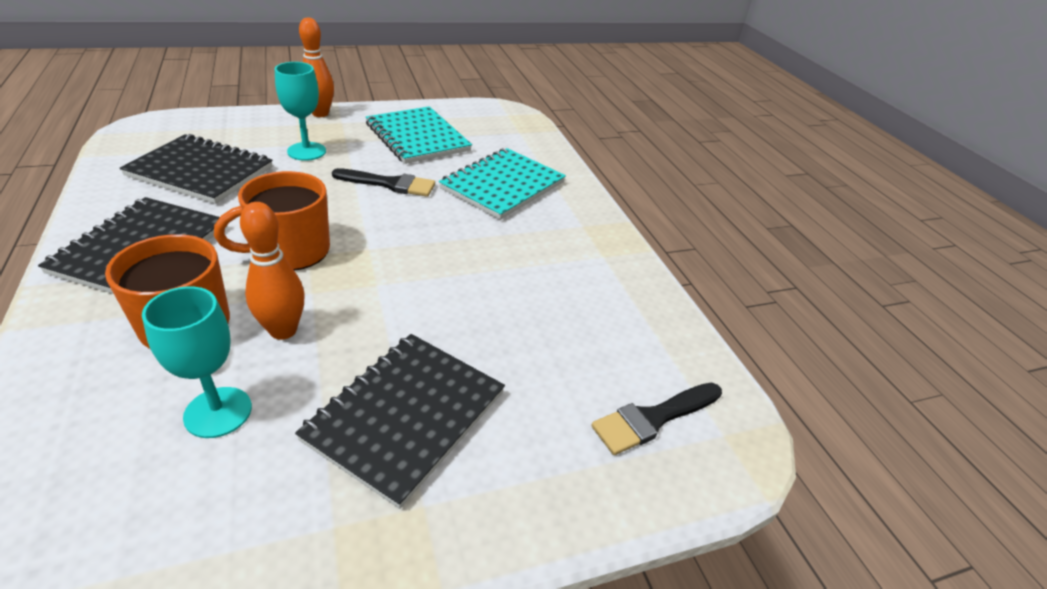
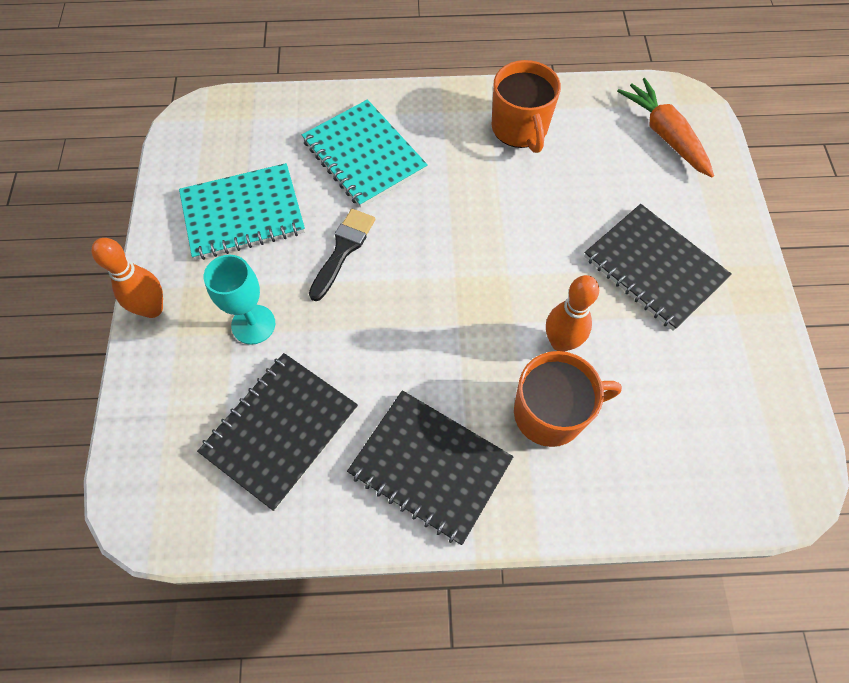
camera: 70 degrees left, 25 degrees up
turquoise goblet [142,286,252,438] -> none
orange mug [214,171,330,271] -> orange mug moved to [492,60,561,153]
black brush [591,383,722,455] -> orange carrot [617,78,714,178]

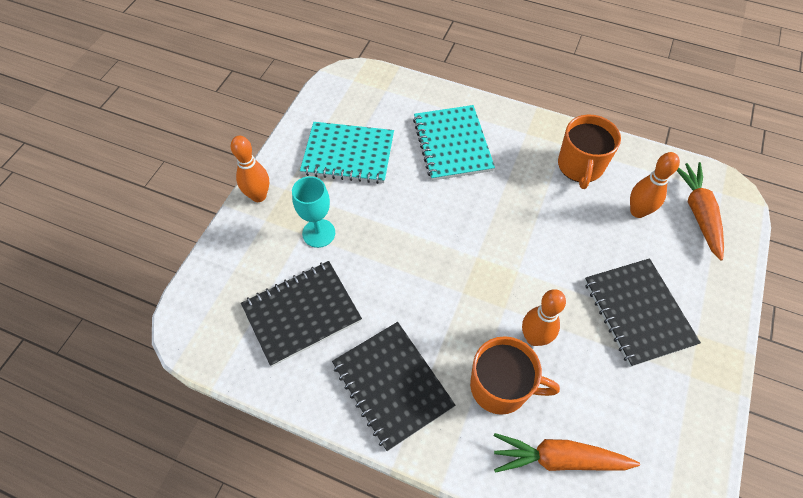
camera: 25 degrees right, 5 degrees down
black brush [309,209,375,301] -> none
none -> orange carrot [494,433,640,473]
none -> orange bowling pin [630,152,680,218]

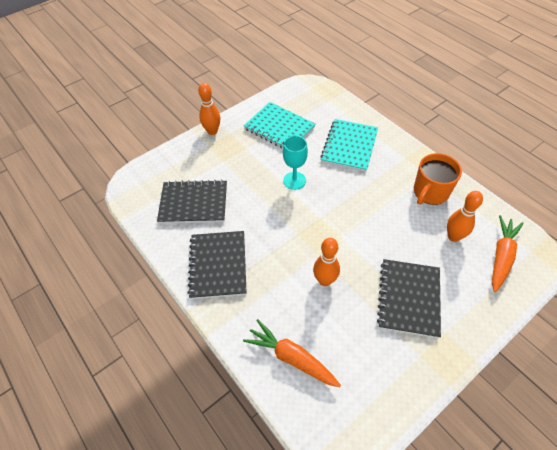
camera: 30 degrees right, 5 degrees down
turquoise goblet [292,176,335,248] -> turquoise goblet moved to [283,136,308,190]
orange mug [470,336,560,415] -> none

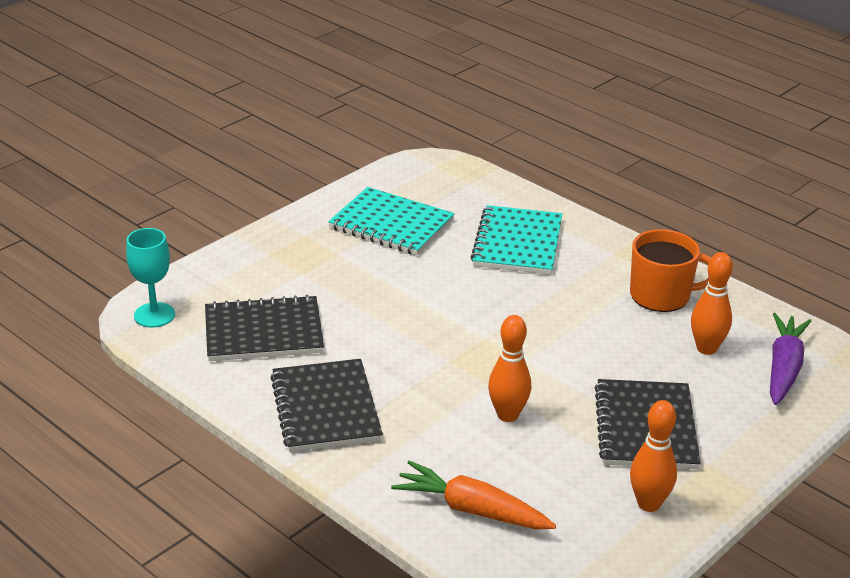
camera: 10 degrees left, 20 degrees down
orange bowling pin [198,83,220,135] -> orange bowling pin moved to [630,400,677,512]
turquoise goblet [283,136,308,190] -> turquoise goblet moved to [126,228,175,328]
orange mug [414,153,462,205] -> orange mug turned 120 degrees counterclockwise [630,229,712,312]
orange carrot [492,215,524,292] -> purple carrot [770,313,811,405]

